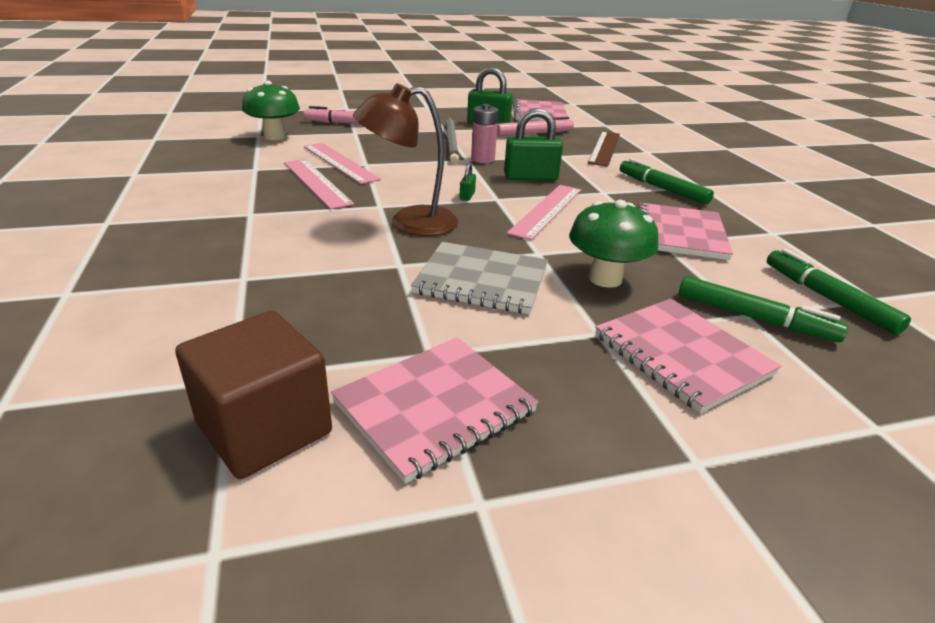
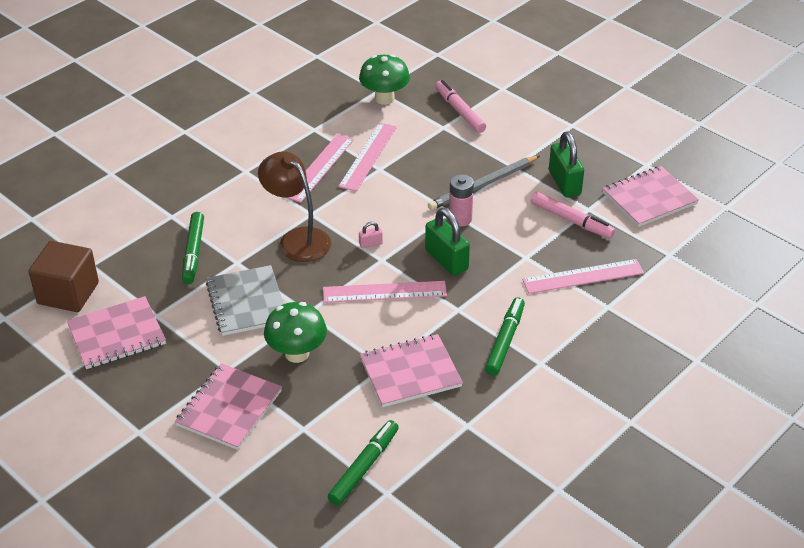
camera: 60 degrees right, 10 degrees up
pink notebook [331,338,538,484] -> pink notebook turned 45 degrees counterclockwise [67,296,166,369]
green padlock [459,163,476,201] -> pink padlock [359,222,383,248]
brown ruler [588,131,620,167] -> pink ruler [522,259,644,294]
green marker [679,276,848,342] -> green marker moved to [182,212,204,284]

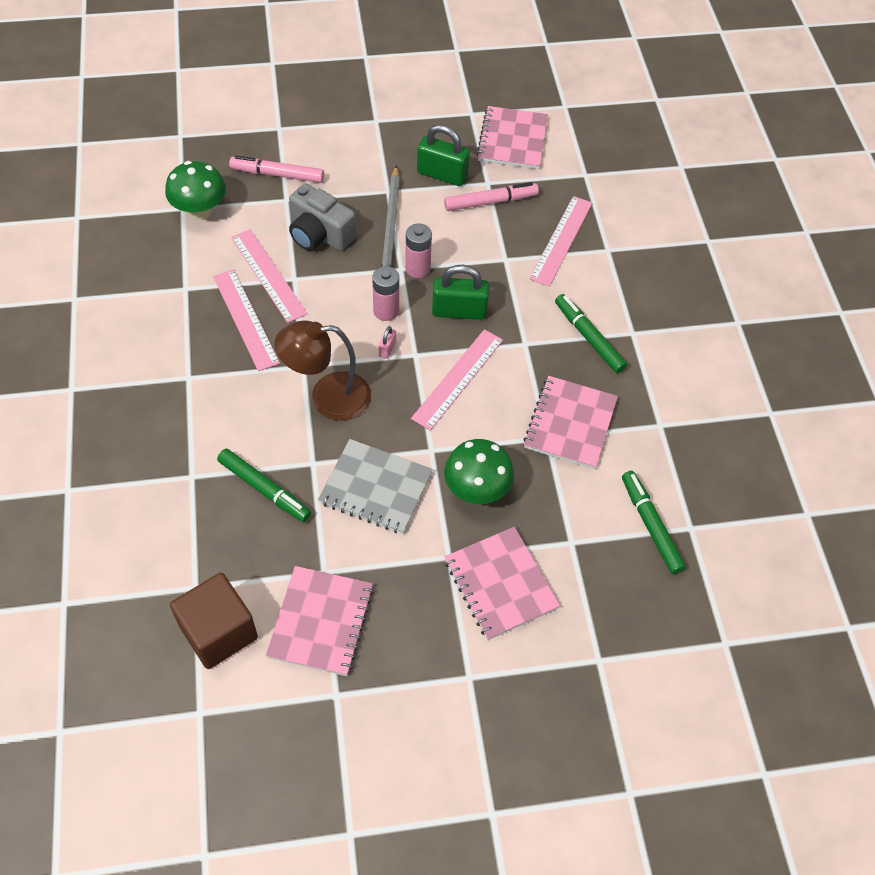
camera: 55 degrees left, 15 degrees up
none -> grey camera [289,184,356,251]
none -> pink battery [373,266,399,321]

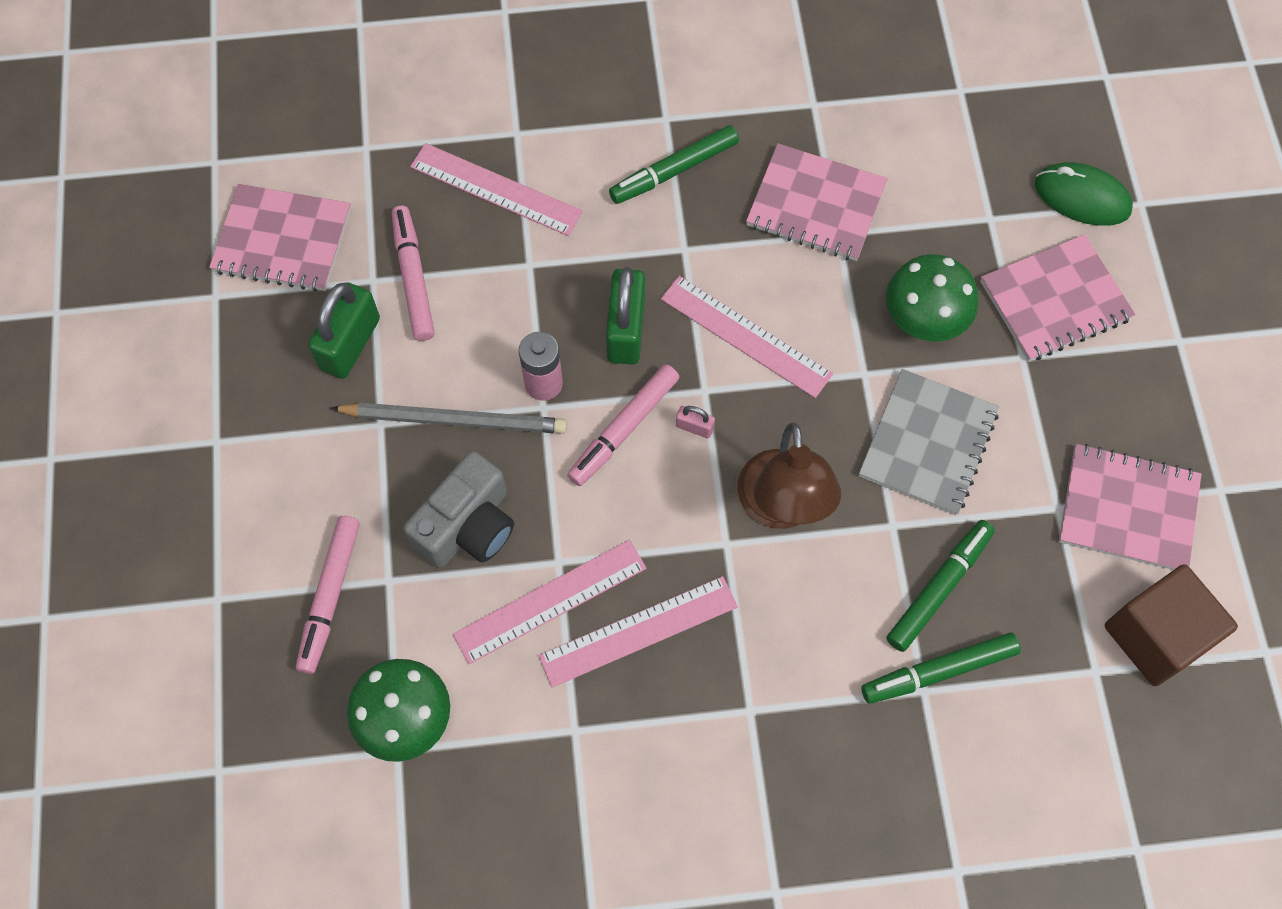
camera: 85 degrees left, 10 degrees up
pink battery [373,266,399,321] -> pink marker [567,364,679,486]
green marker [622,471,686,574] -> green marker moved to [861,632,1021,704]
none -> green mouse [1035,162,1133,226]

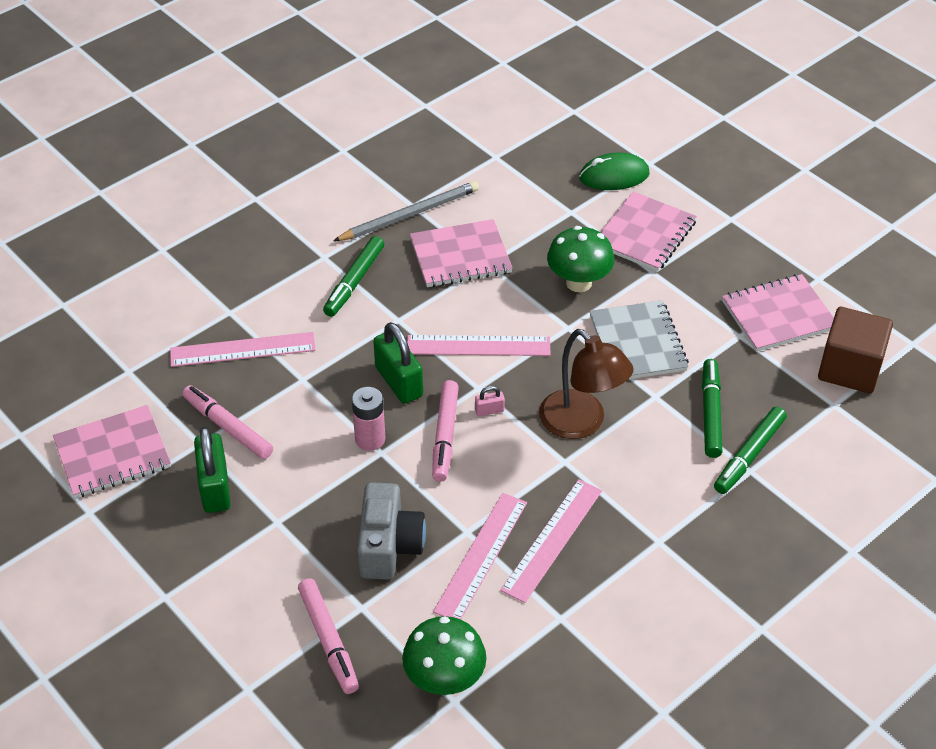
camera: 35 degrees left, 20 degrees down
grey pencil [330,403,567,434] -> grey pencil moved to [333,181,479,241]

